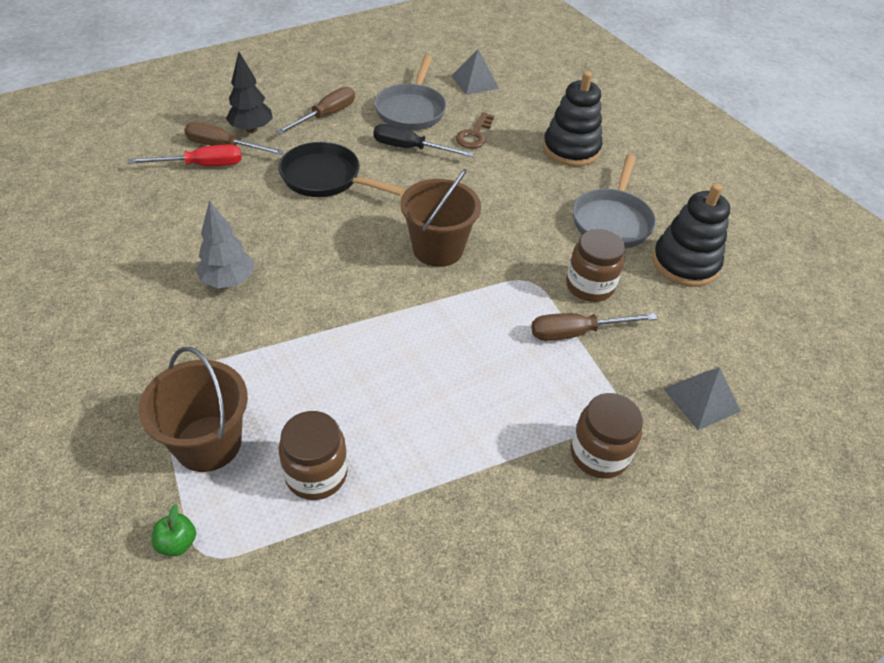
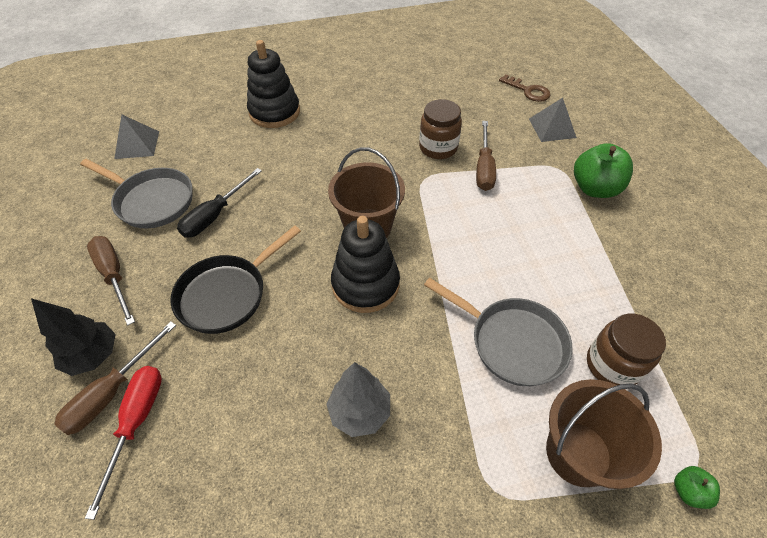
camera: 70 degrees left, 5 degrees up
brown key [456,112,494,149] -> brown key moved to [499,74,550,102]
brown jar [570,393,643,479] -> green apple [574,143,633,198]
grey pan [573,154,656,249] -> grey pan moved to [424,278,573,386]
black stacking toy [652,184,730,287] -> black stacking toy moved to [331,216,400,313]

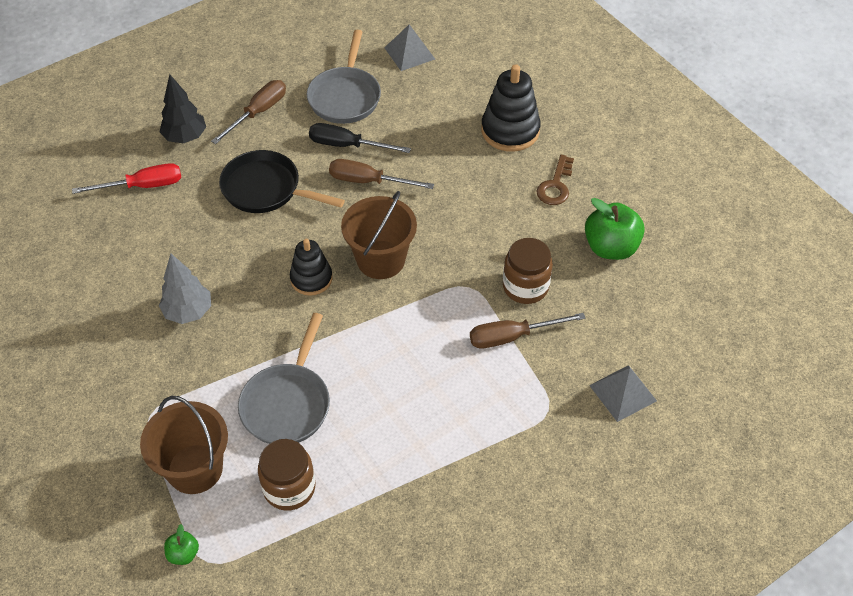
camera: 70 degrees right, 0 degrees up
brown screwdriver [54,321,176,435] -> brown screwdriver moved to [329,159,434,189]
black stacking toy [331,216,400,313] -> black stacking toy [290,239,333,296], size x0.65
brown key [499,74,550,102] -> brown key moved to [536,155,574,205]
green apple [574,143,633,198] -> green apple moved to [585,198,645,260]

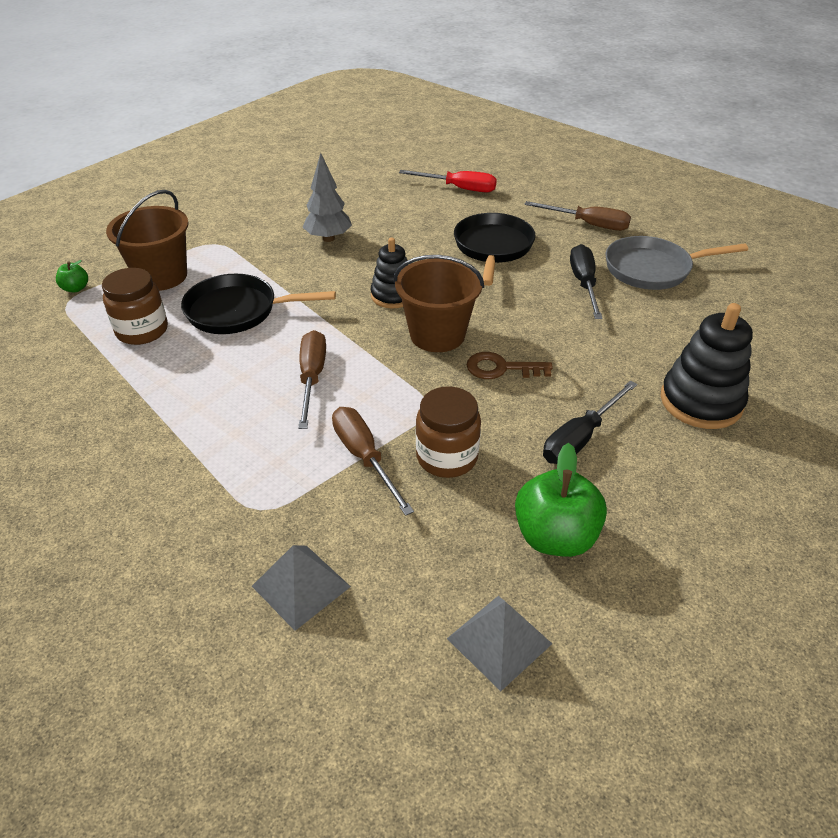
camera: 75 degrees right, 10 degrees down
red screwdriver [72,163,181,194] -> red screwdriver turned 45 degrees counterclockwise [399,170,497,193]
black tree [160,74,206,144] -> none
grey pan [238,313,330,444] -> black pan [181,274,336,334]
brown screwdriver [329,159,434,189] -> brown screwdriver moved to [298,330,326,429]
grey pyramid [384,24,435,71] -> grey pyramid moved to [447,596,552,691]
brown key [536,155,574,205] -> brown key moved to [467,352,553,379]
none -> black screwdriver [543,380,638,464]

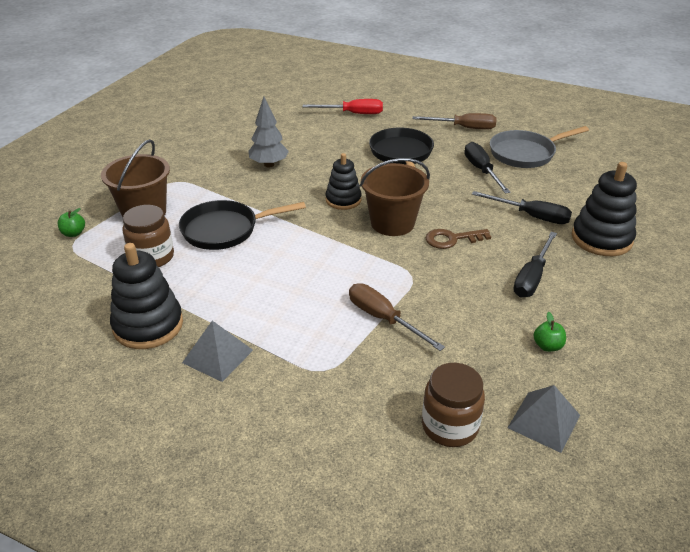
camera: 15 degrees left, 5 degrees down
grey pyramid [252,545,351,631] -> grey pyramid moved to [182,321,253,382]
brown screwdriver [298,330,326,429] -> none
brown jar [416,386,481,478] -> brown jar moved to [422,363,485,447]
green apple [515,443,607,557] -> green apple [534,312,566,352], size x0.48
none -> black stacking toy [110,243,183,349]
none -> black screwdriver [472,191,572,224]

